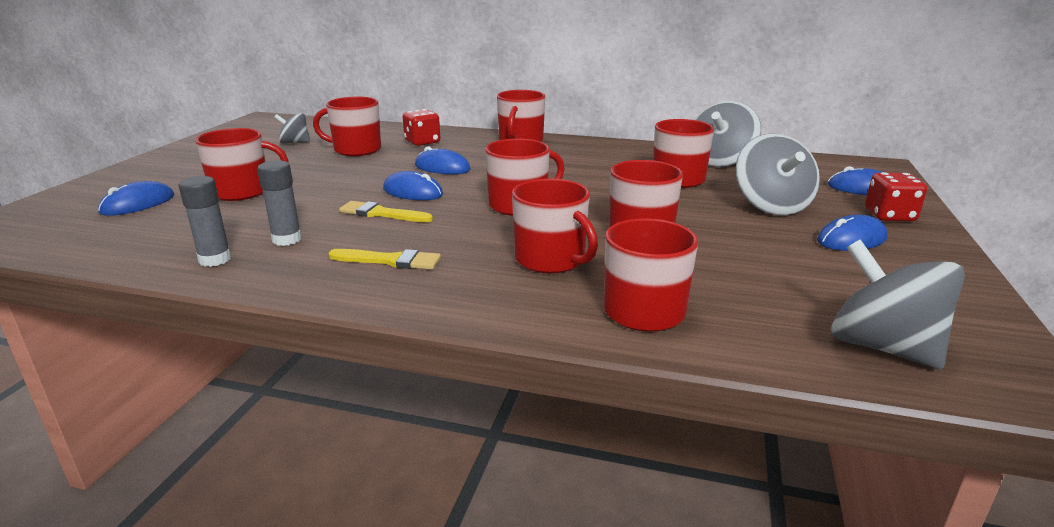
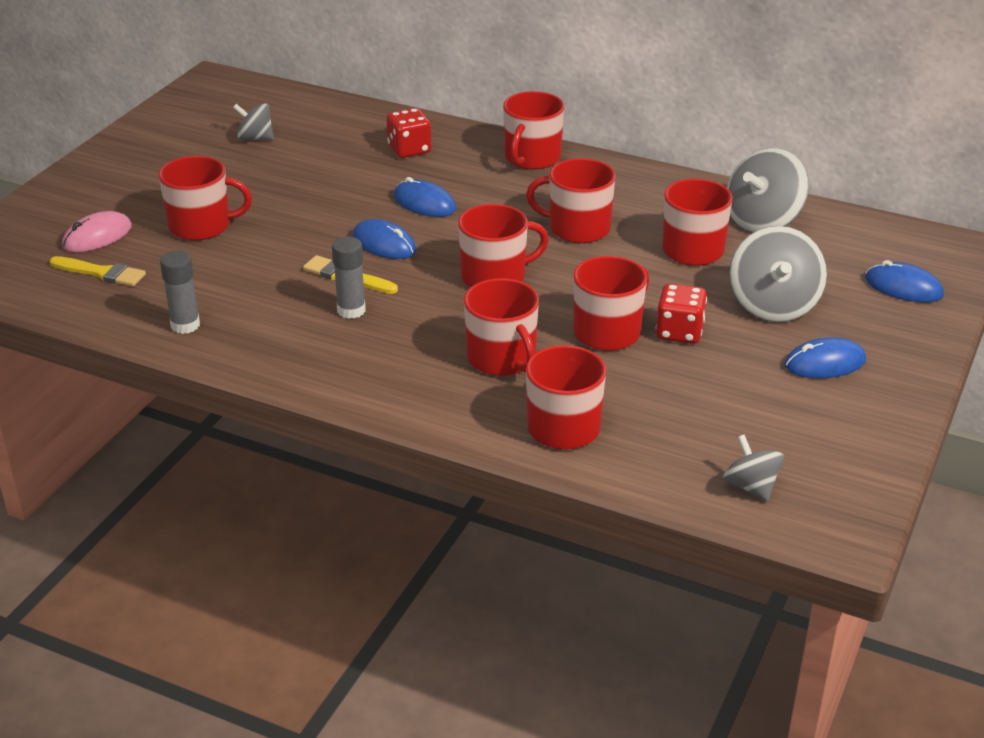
camera: 10 degrees right, 10 degrees up
blue mouse [98,181,174,216] -> pink mouse [62,211,132,252]
grey glue stick [257,160,302,246] -> grey glue stick moved to [332,237,366,319]
red mug [313,97,381,156] -> red mug moved to [526,158,616,243]
yellow brush [328,249,441,270] -> yellow brush moved to [50,256,146,286]
grey spinning top [831,239,965,369] -> grey spinning top [723,435,784,501], size x0.57
red dice [865,172,927,221] -> red dice moved to [656,284,707,344]

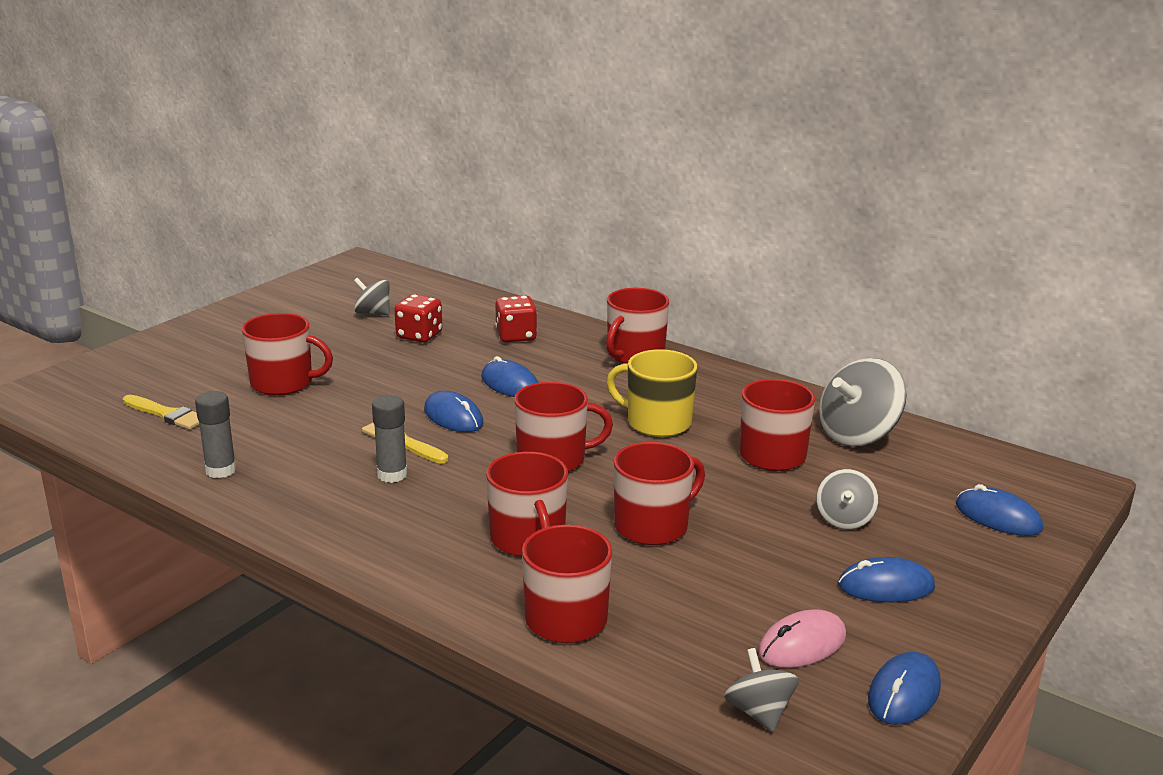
camera: 10 degrees right, 10 degrees down
pink mouse [62,211,132,252] -> pink mouse moved to [758,609,846,668]
red mug [526,158,616,243] -> yellow mug [606,349,697,437]
red dice [656,284,707,344] -> red dice moved to [394,294,442,343]
grey spinning top [729,226,827,322] -> grey spinning top [816,469,878,529], size x0.57
none -> blue mouse [868,652,941,725]

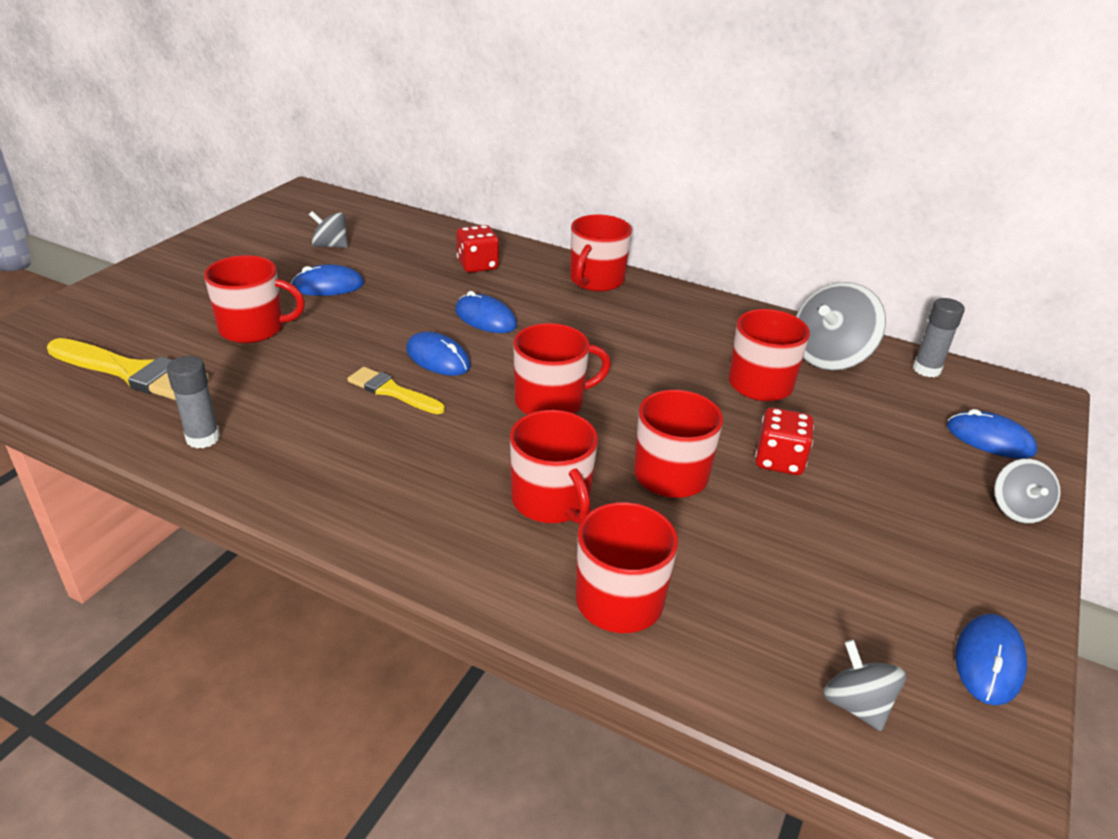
camera: 10 degrees left, 10 degrees up
yellow brush [123,395,200,429] -> yellow brush [47,338,209,400], size x1.66
grey glue stick [372,395,408,483] -> grey glue stick moved to [913,298,965,377]
red dice [394,294,442,343] -> red dice moved to [755,407,814,475]
yellow mug [606,349,697,437] -> none
pink mouse [758,609,846,668] -> none
grey spinning top [816,469,878,529] -> grey spinning top moved to [994,458,1061,524]
blue mouse [838,557,935,602] -> blue mouse moved to [291,264,364,296]

